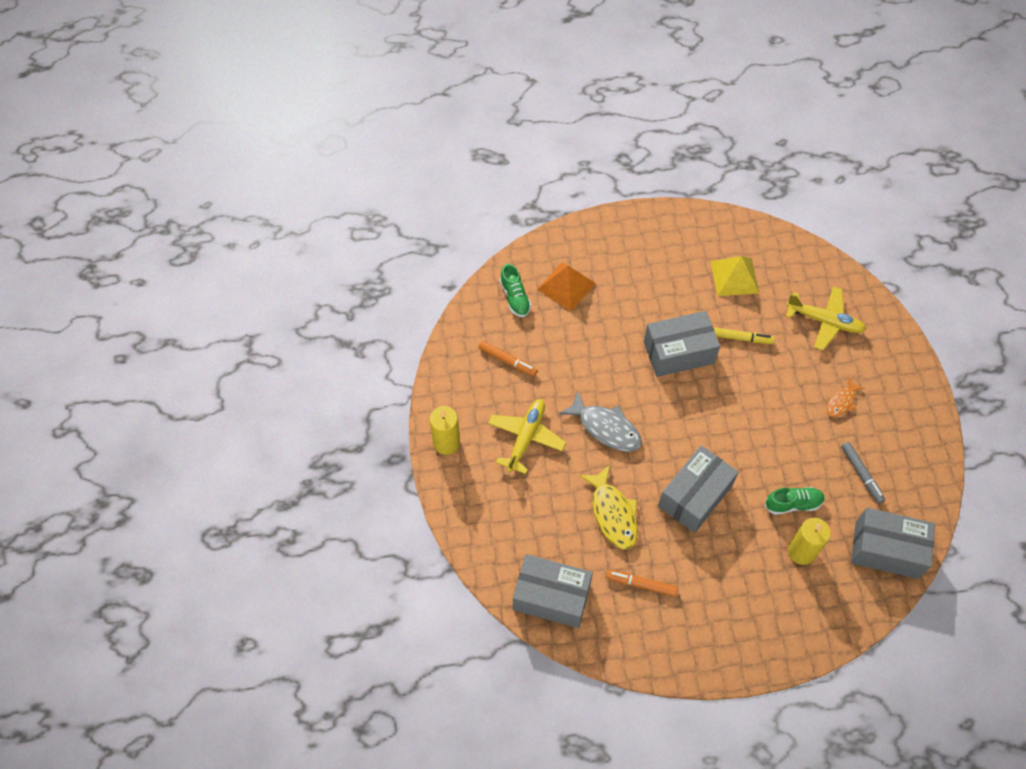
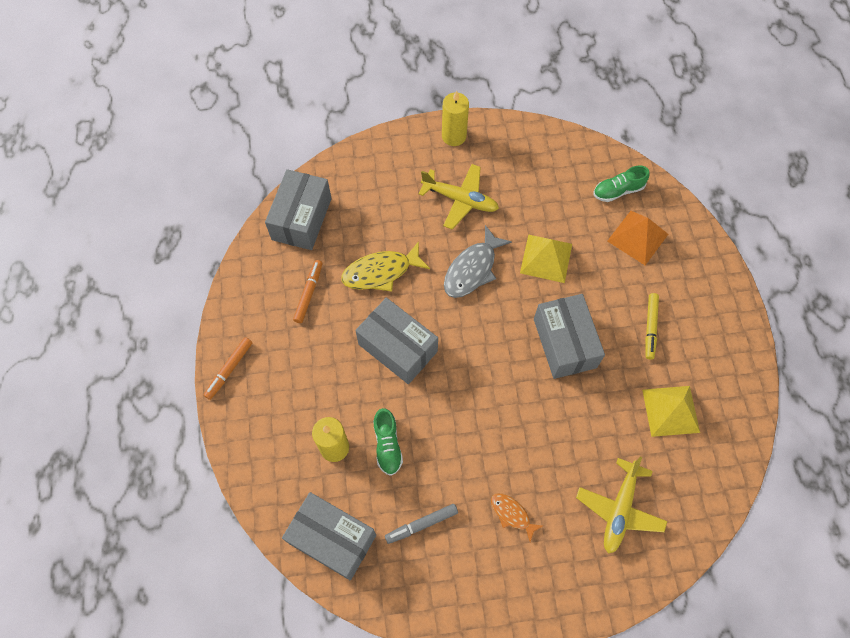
camera: 90 degrees right, 5 degrees up
orange marker [478,341,538,376] -> orange marker moved to [204,337,252,400]
yellow marker [713,327,775,344] -> yellow marker moved to [645,293,659,360]
grey box [851,508,935,579] -> grey box turned 75 degrees counterclockwise [282,492,376,581]
none -> yellow pyramid [520,234,572,283]

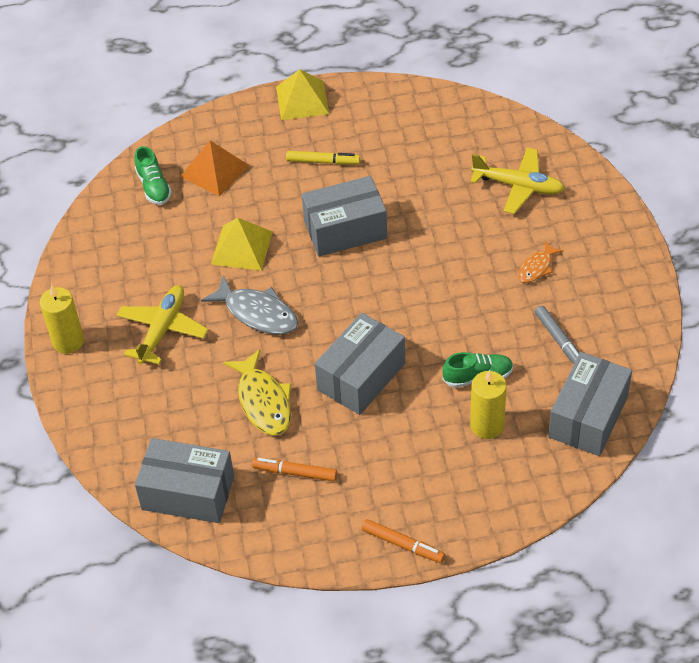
camera: 90 degrees left, 15 degrees down
yellow pyramid [642,386,700,437] -> yellow pyramid moved to [276,69,329,120]

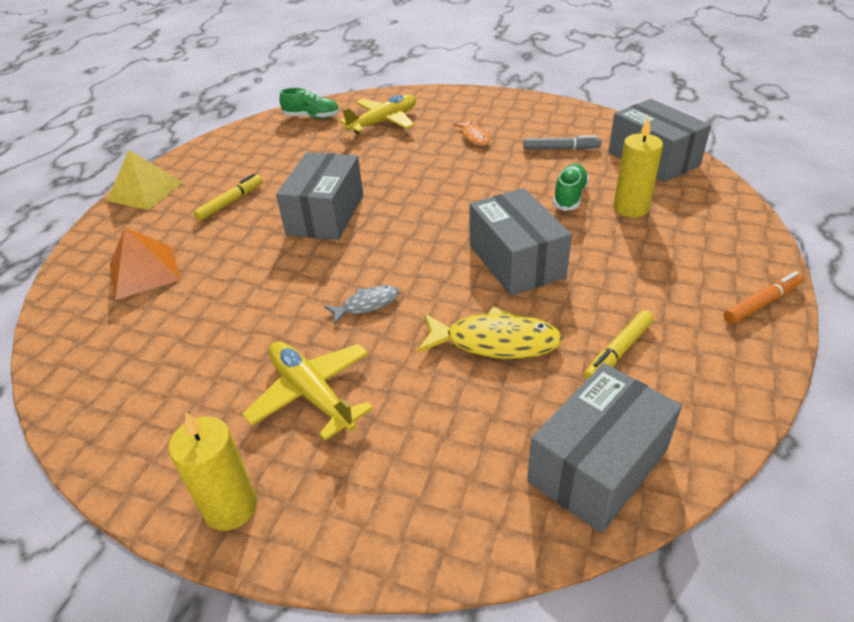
camera: 60 degrees left, 10 degrees down
green shoe [135,146,172,205] -> green shoe moved to [279,88,339,119]
grey fish [201,275,298,335] -> grey fish [324,285,400,324], size x0.58
yellow pyramid [211,218,273,271] -> none
orange marker [252,458,337,481] -> yellow marker [584,310,654,380]

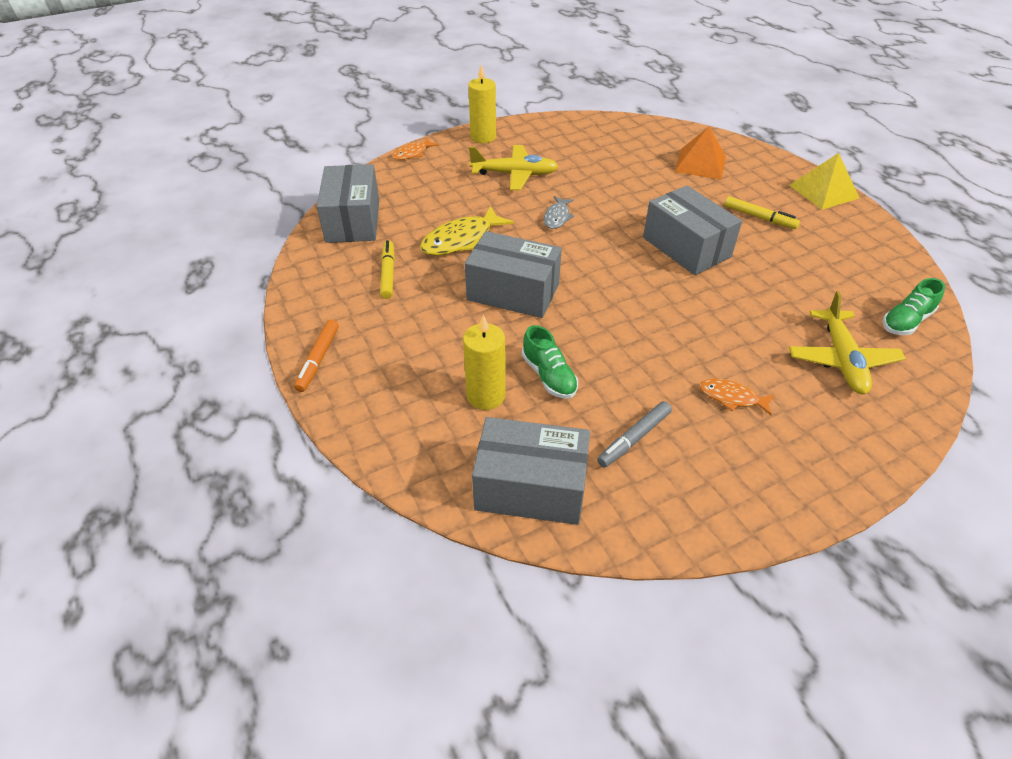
camera: 130 degrees right, 5 degrees up
yellow marker [193,174,263,221] -> yellow marker turned 45 degrees counterclockwise [724,196,800,229]
none -> orange fish [392,138,439,160]

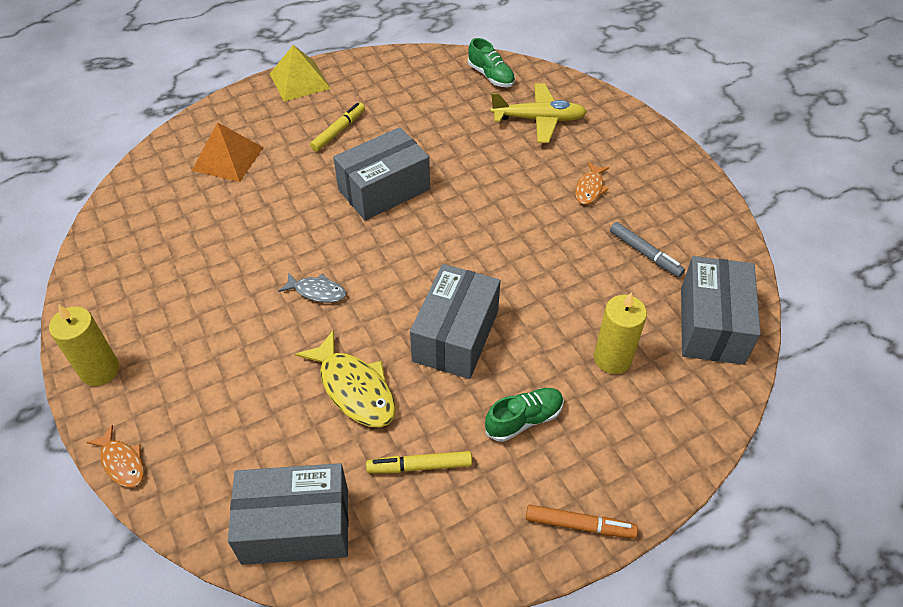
camera: 90 degrees left, 5 degrees up
yellow plane [469,145,559,190] -> none
green shoe [522,325,578,399] -> green shoe moved to [485,388,564,442]

